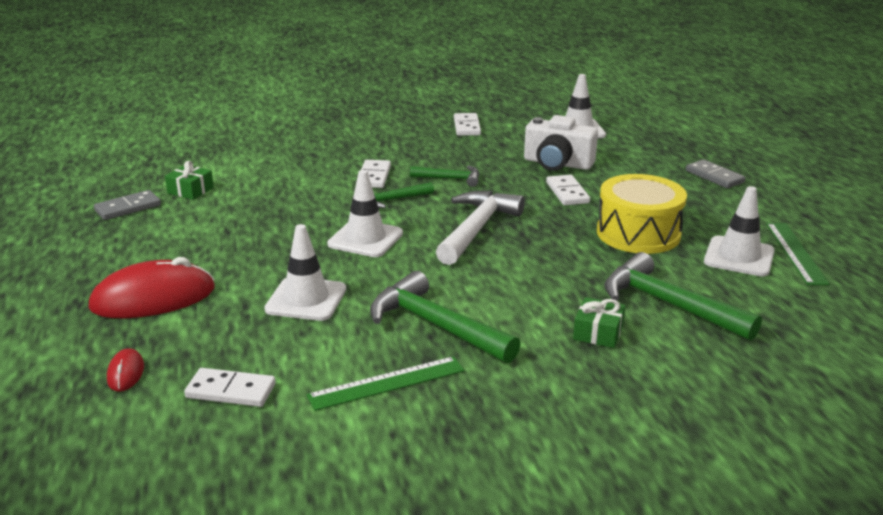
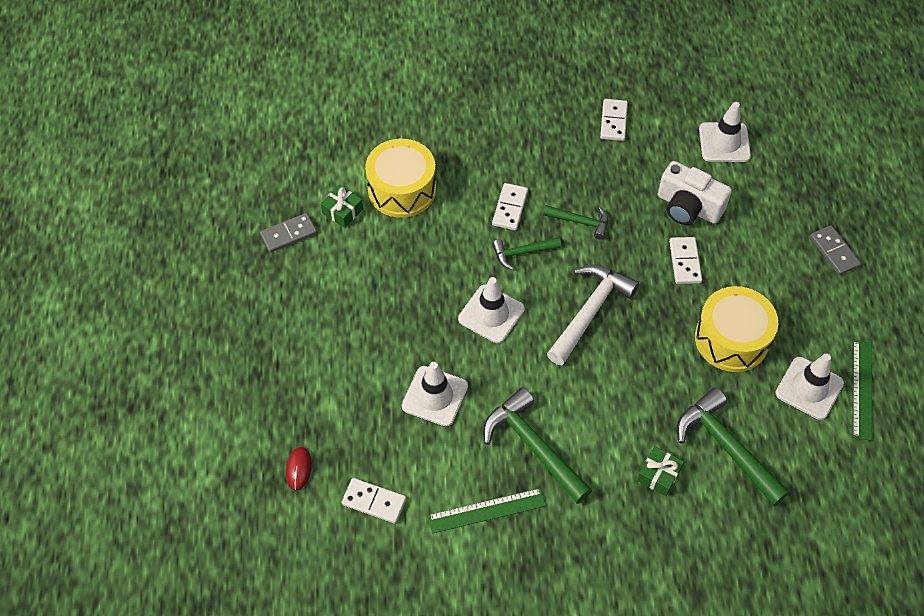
camera: 10 degrees right, 30 degrees up
red mouse [88,257,215,318] -> none
none -> yellow drum [365,139,436,218]

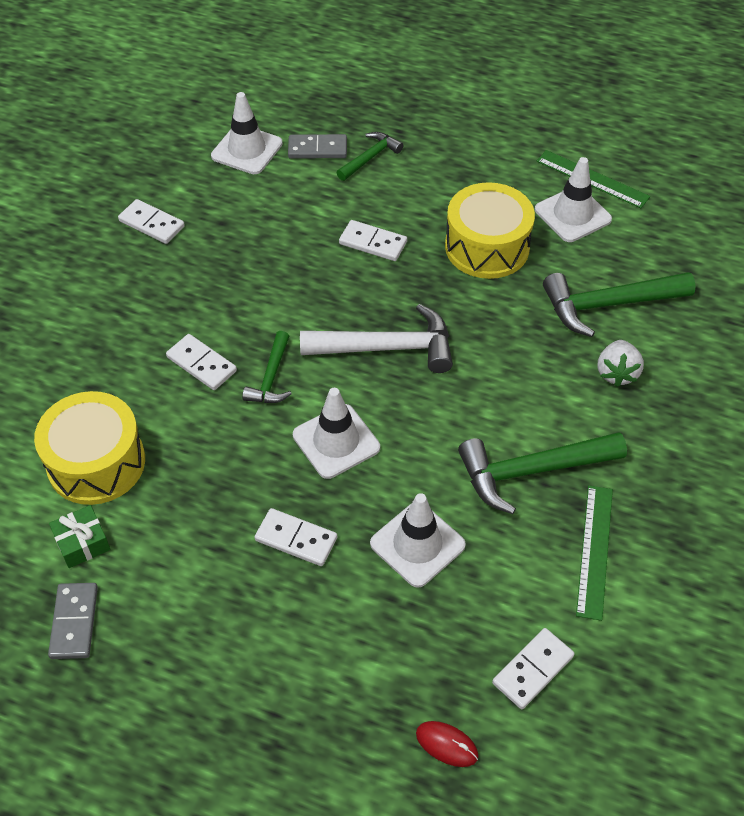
camera: 65 degrees left, 5 degrees down
green hammer [543,205,608,239] -> green hammer moved to [336,132,404,181]
white hammer [547,264,639,365] -> white hammer turned 120 degrees clockwise [300,304,453,373]
green gift [637,446,684,496] -> white strawberry [598,340,644,387]
white camera [658,161,732,225] -> none
grey domino [810,225,861,275] -> grey domino moved to [288,134,347,159]
none -> white domino [255,508,337,566]

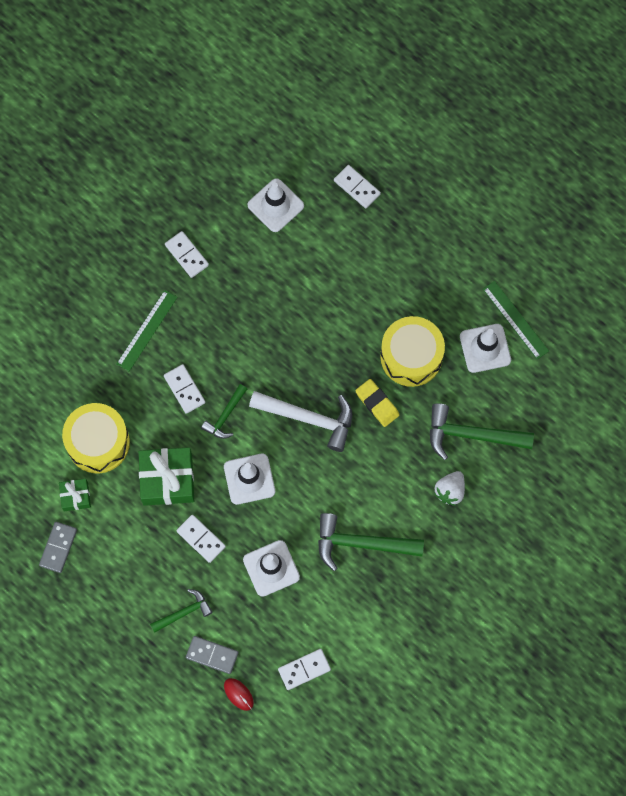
camera: 20 degrees right, 20 degrees up
grey domino [288,134,347,159] -> grey domino moved to [186,636,238,674]
green hammer [336,132,404,181] -> green hammer moved to [150,589,213,633]
white domino [339,220,407,261] -> white domino moved to [334,165,381,208]
green ruler [576,485,613,621] -> green ruler moved to [117,290,177,371]
none -> green gift [139,447,194,506]
none -> yellow eraser [355,379,399,427]

